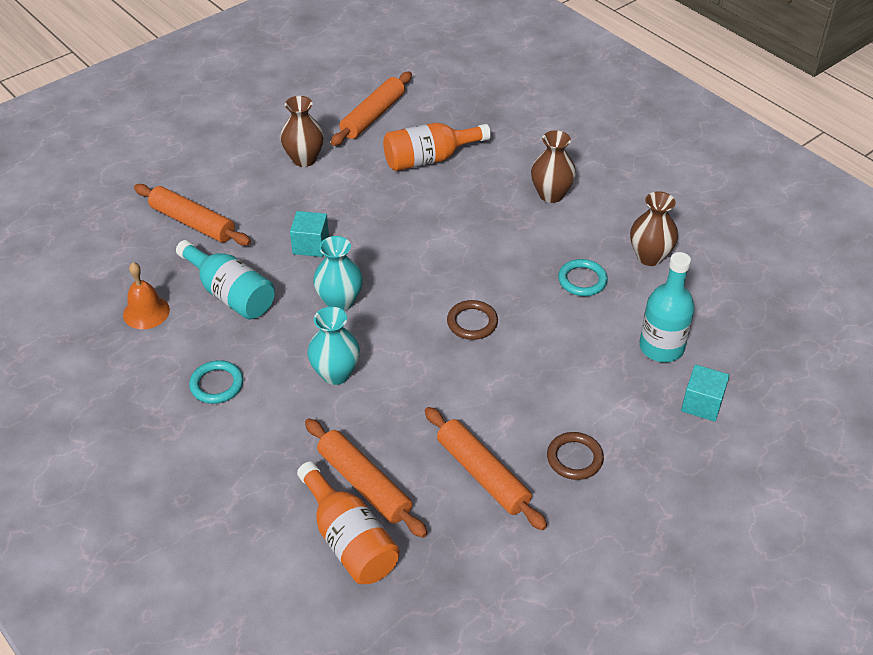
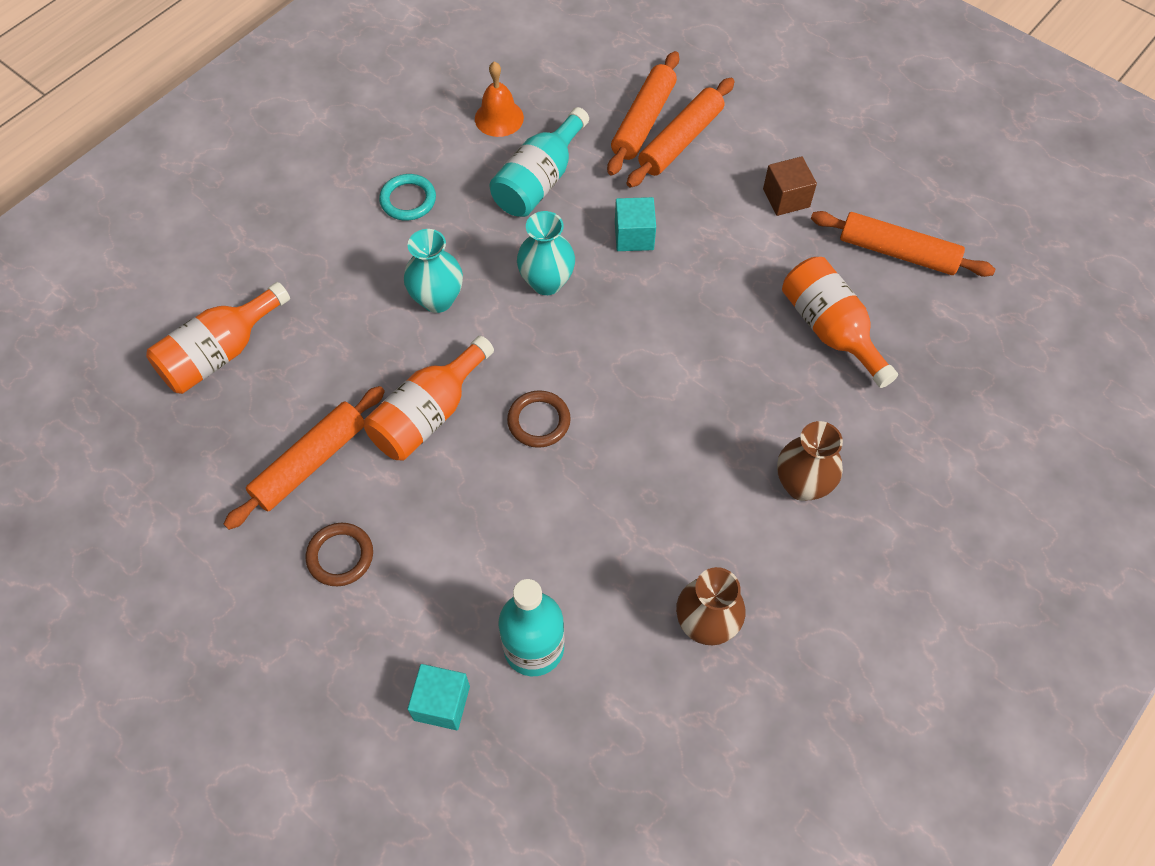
camera: 80 degrees right, 15 degrees up
brown vase [280,96,324,167] -> brown cube [763,156,817,216]
orange rolling pin [305,419,427,538] -> orange rolling pin moved to [627,78,735,188]
turquoise ring [558,259,608,296] -> none
none -> orange bottle [364,336,494,460]

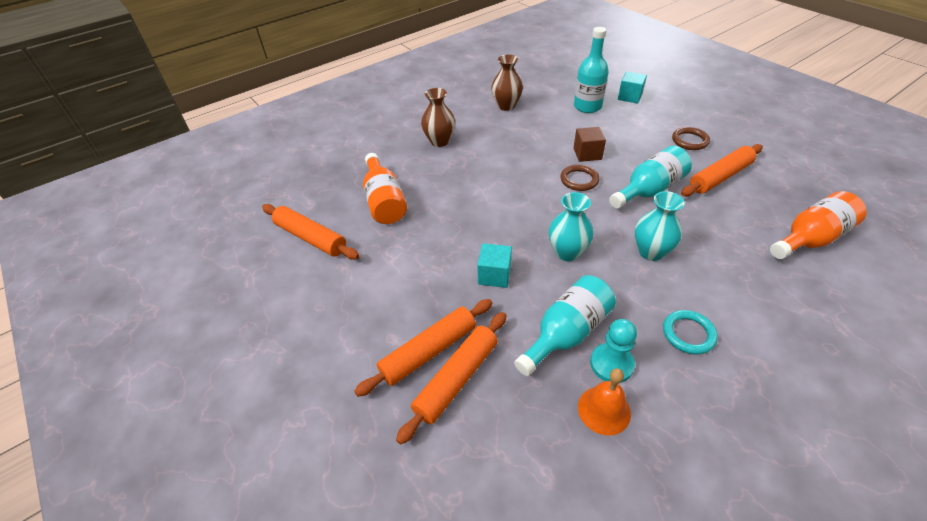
camera: 165 degrees left, 15 degrees down
orange bottle [364,336,494,460] -> turquoise bottle [609,146,692,209]
brown cube [763,156,817,216] -> brown cube moved to [574,127,606,162]
none -> turquoise pawn [590,319,637,383]

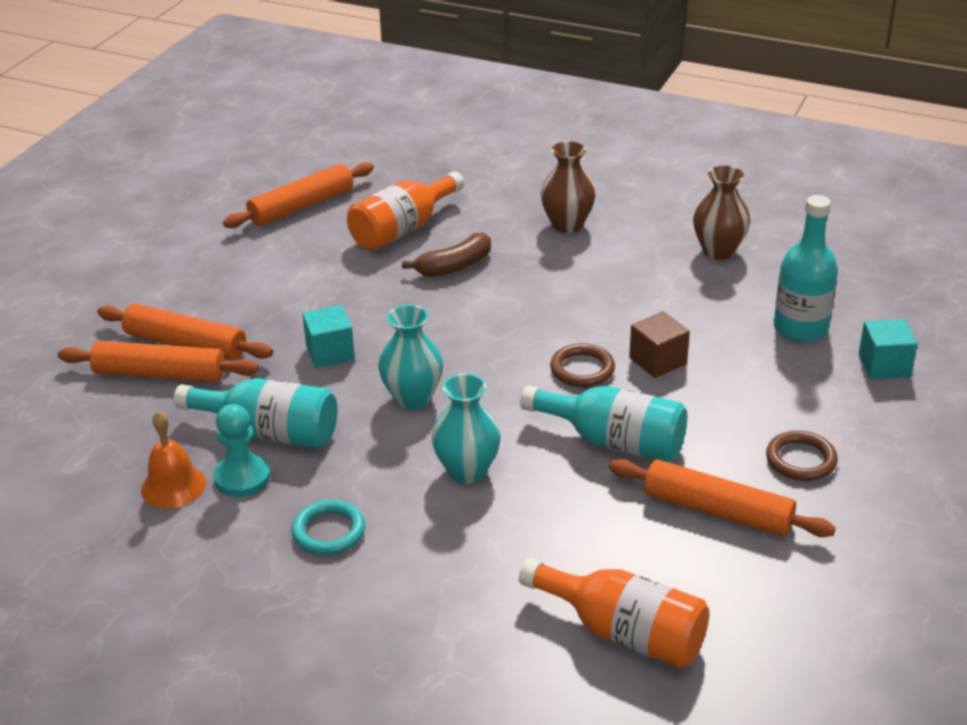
camera: 60 degrees right, 10 degrees down
orange rolling pin [262,204,359,260] -> orange rolling pin turned 45 degrees clockwise [223,162,374,228]
none -> brown banana [402,233,491,277]

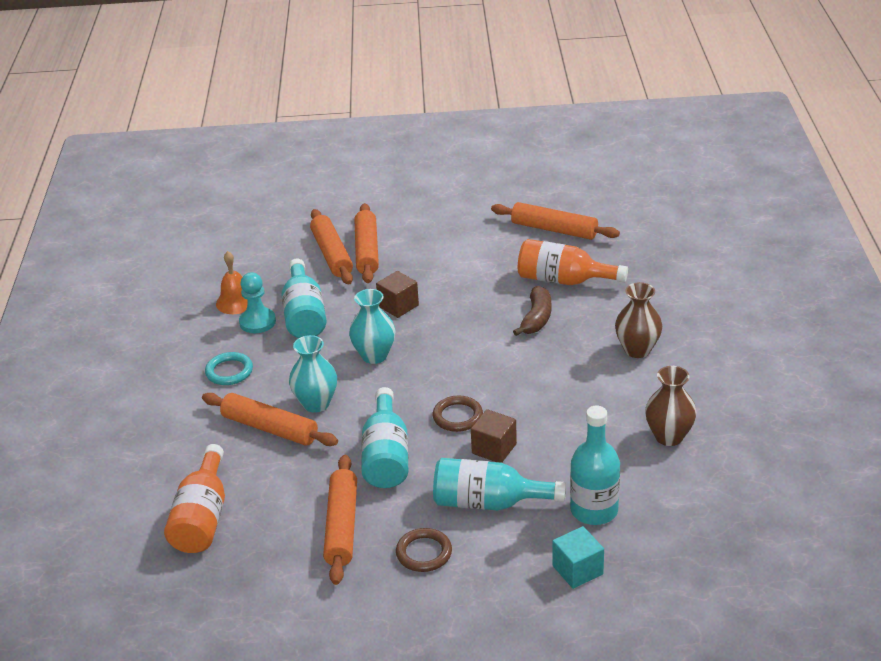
camera: 65 degrees right, 0 degrees up
turquoise cube [302,305,355,368] -> brown cube [376,271,419,318]
brown banana [402,233,491,277] -> brown banana turned 105 degrees counterclockwise [513,286,551,336]
none -> orange rolling pin [202,393,338,446]
none -> turquoise bottle [433,458,566,511]

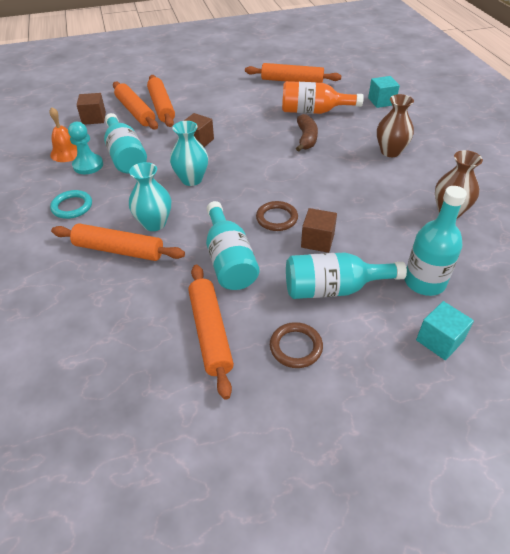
camera: 15 degrees left, 10 degrees up
orange bottle [164,444,225,553] -> none
none -> brown cube [76,93,106,125]
none -> turquoise cube [368,76,400,108]

